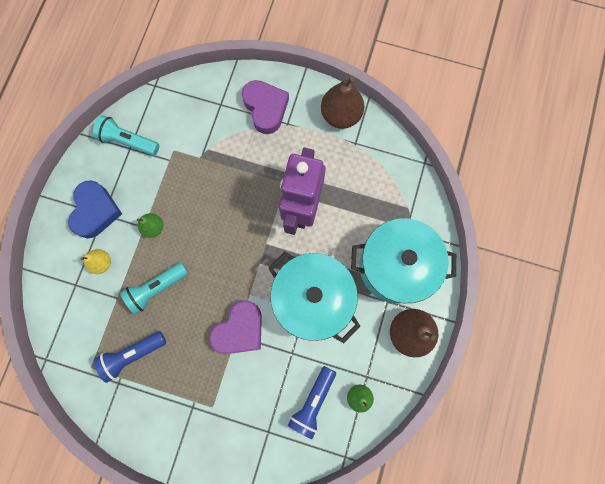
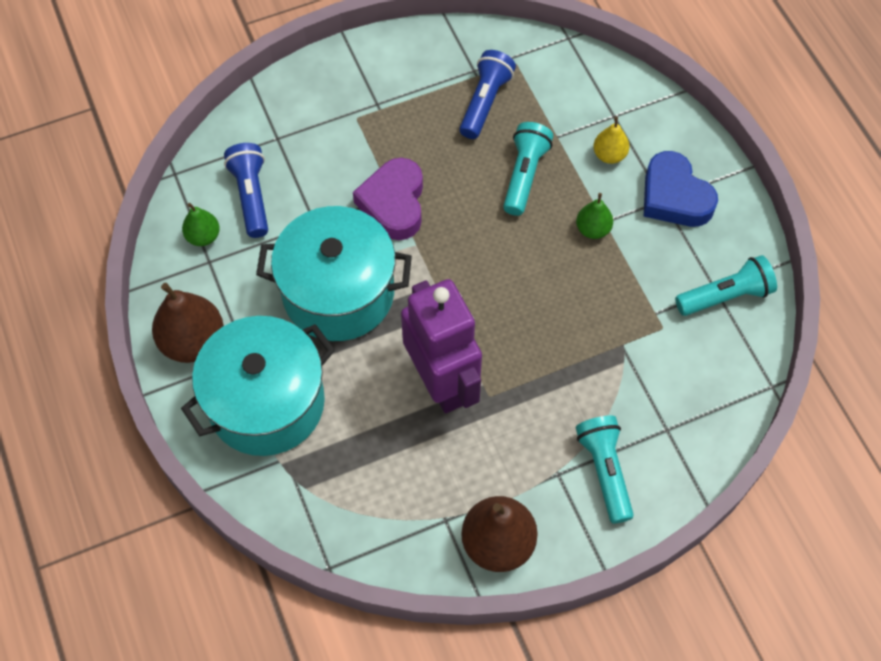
camera: 140 degrees right, 15 degrees down
purple heart [242,80,289,134] -> turquoise flashlight [576,415,634,524]

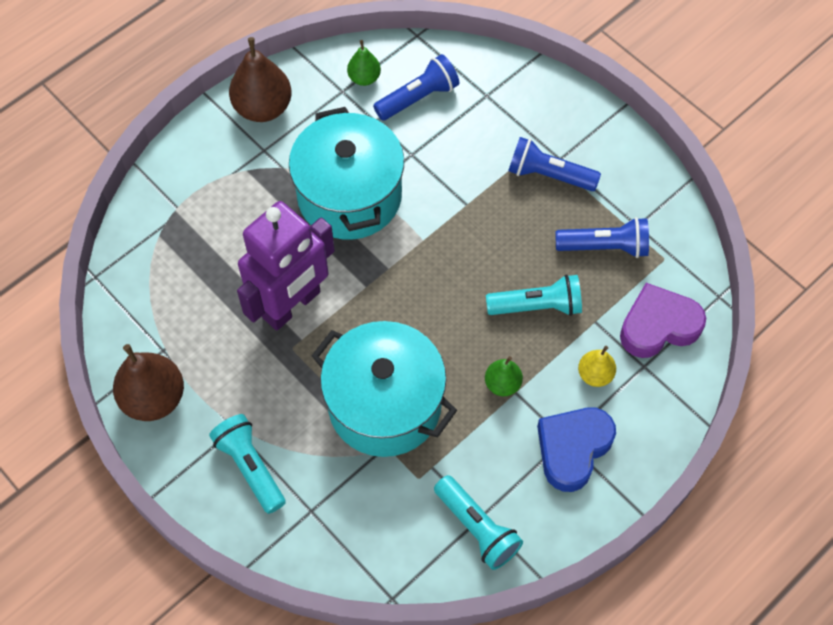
camera: 70 degrees right, 0 degrees up
turquoise pot [181,316,335,456] -> turquoise pot moved to [312,321,457,457]
purple heart [353,158,423,240] -> purple heart moved to [620,283,706,358]
turquoise flashlight [576,415,634,524] -> turquoise flashlight turned 90 degrees counterclockwise [209,414,286,514]
none -> blue flashlight [508,137,601,191]

